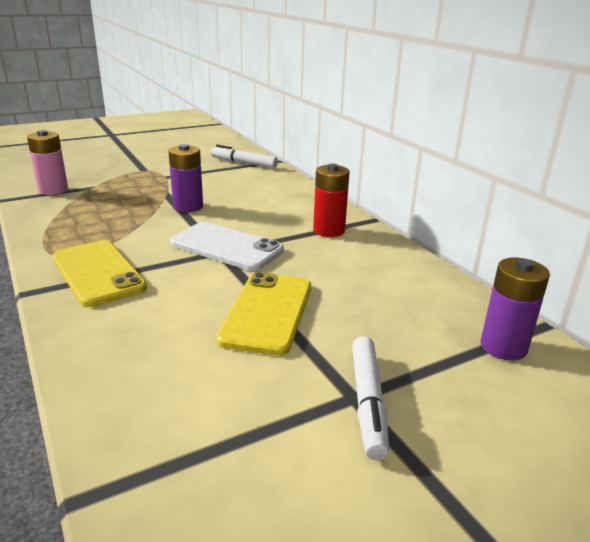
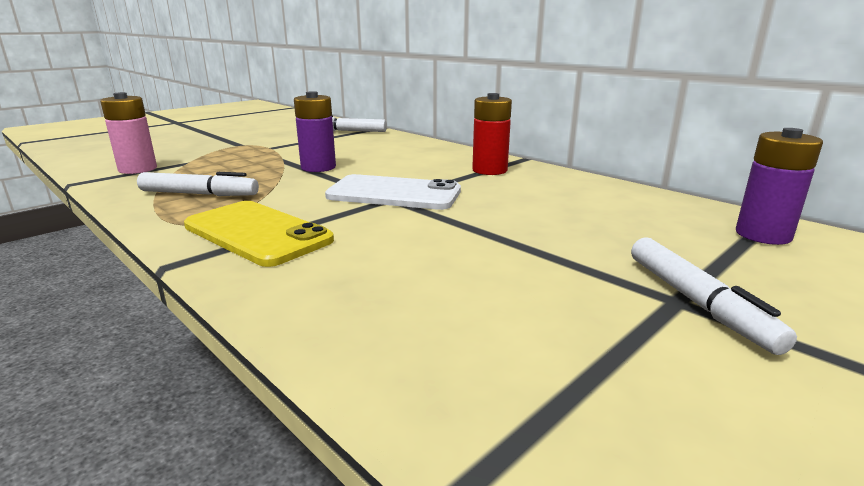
camera: 15 degrees left, 5 degrees down
yellow phone [216,272,311,356] -> none
none -> white marker [137,172,259,196]

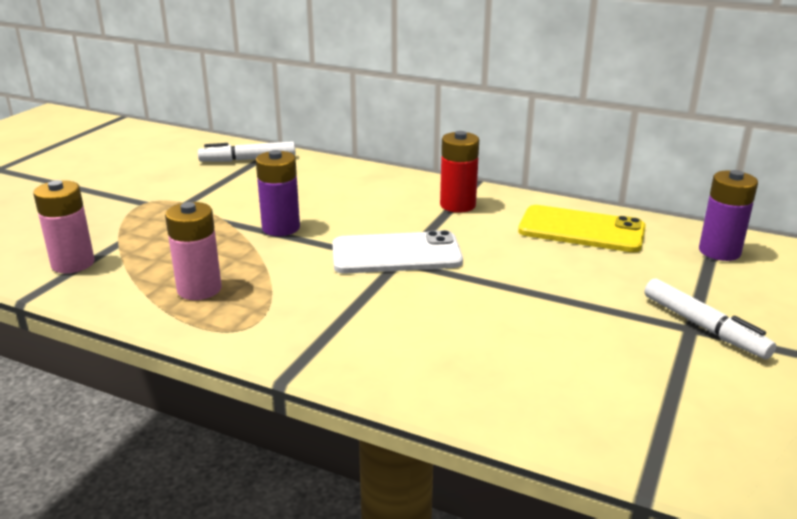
camera: 20 degrees left, 5 degrees up
white marker [137,172,259,196] -> pink battery [165,202,222,300]
yellow phone [184,201,334,267] -> yellow phone moved to [518,205,646,252]

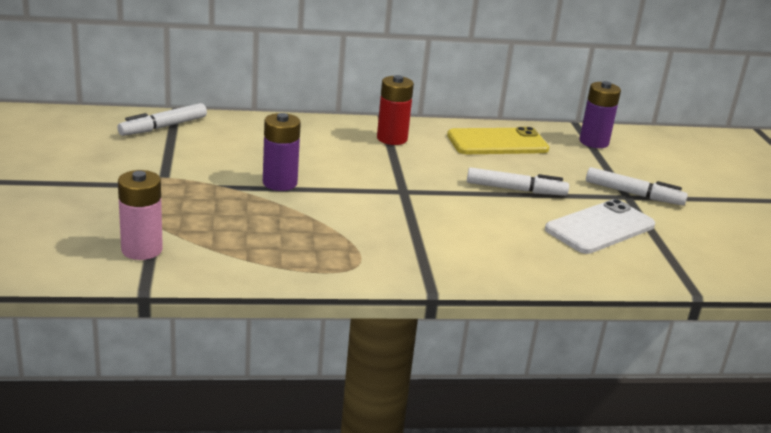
camera: 35 degrees left, 0 degrees up
pink battery [165,202,222,300] -> none
white phone [332,230,463,274] -> white phone moved to [545,199,655,254]
none -> white marker [467,168,569,196]

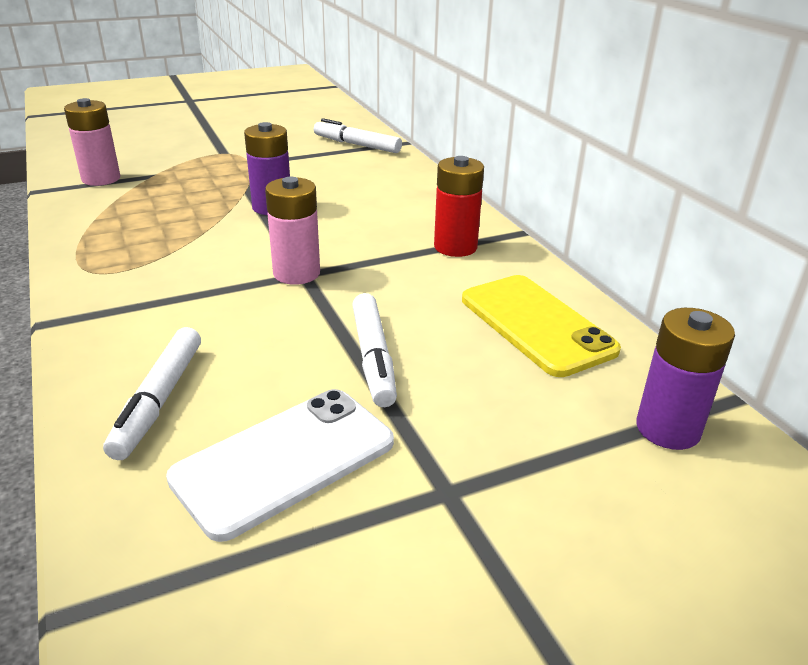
camera: 75 degrees right, 5 degrees up
white phone [545,199,655,254] -> white phone turned 75 degrees counterclockwise [166,389,394,542]
white marker [586,167,688,206] -> white marker moved to [103,327,201,460]
none -> pink battery [265,177,320,285]

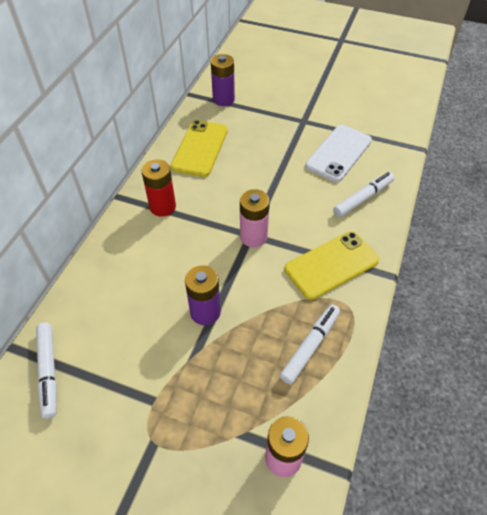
camera: 135 degrees left, 20 degrees up
white phone [166,389,394,542] -> white phone turned 60 degrees counterclockwise [305,125,372,182]
white marker [352,293,397,407] -> white marker moved to [280,304,340,384]
none -> yellow phone [285,231,379,300]

